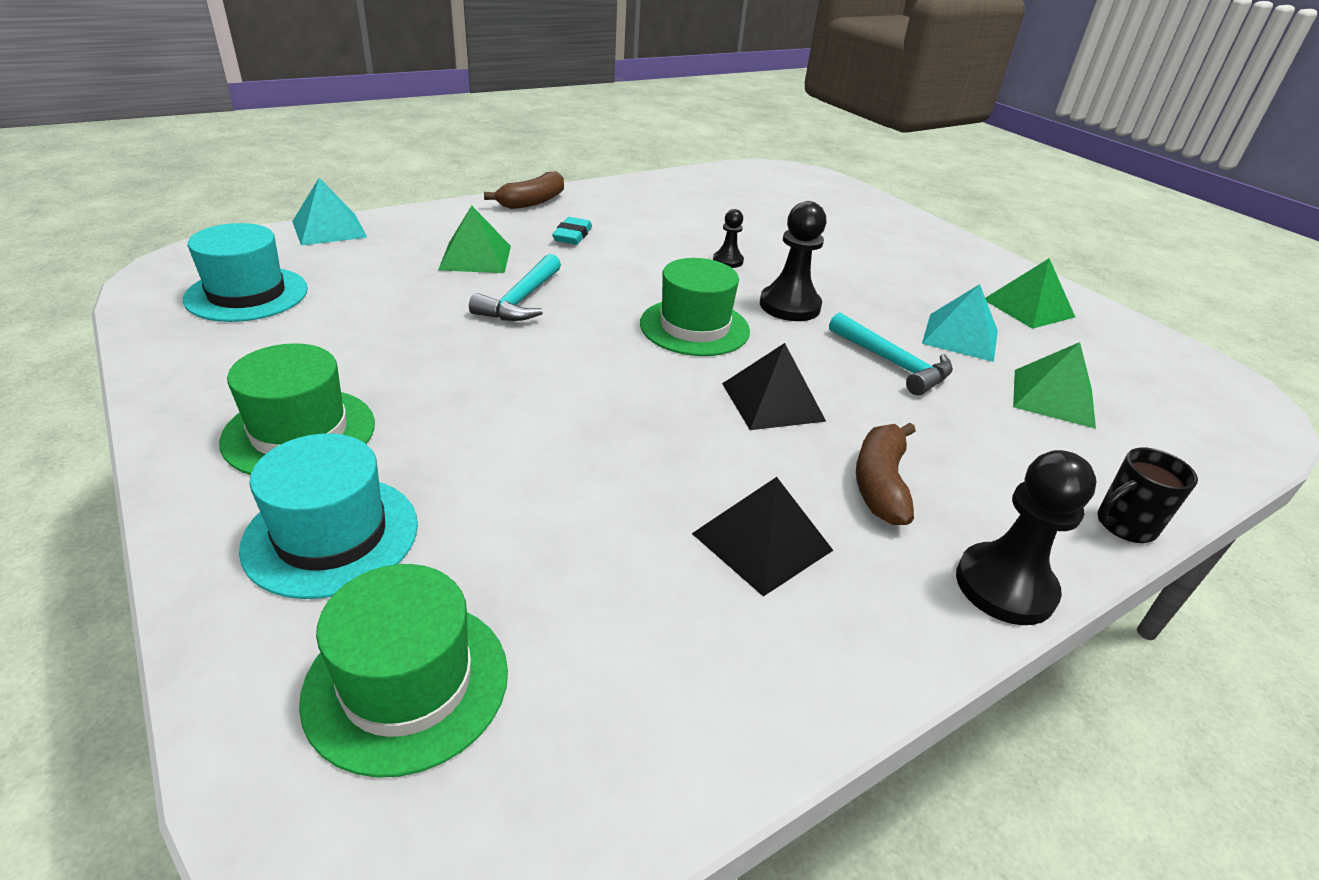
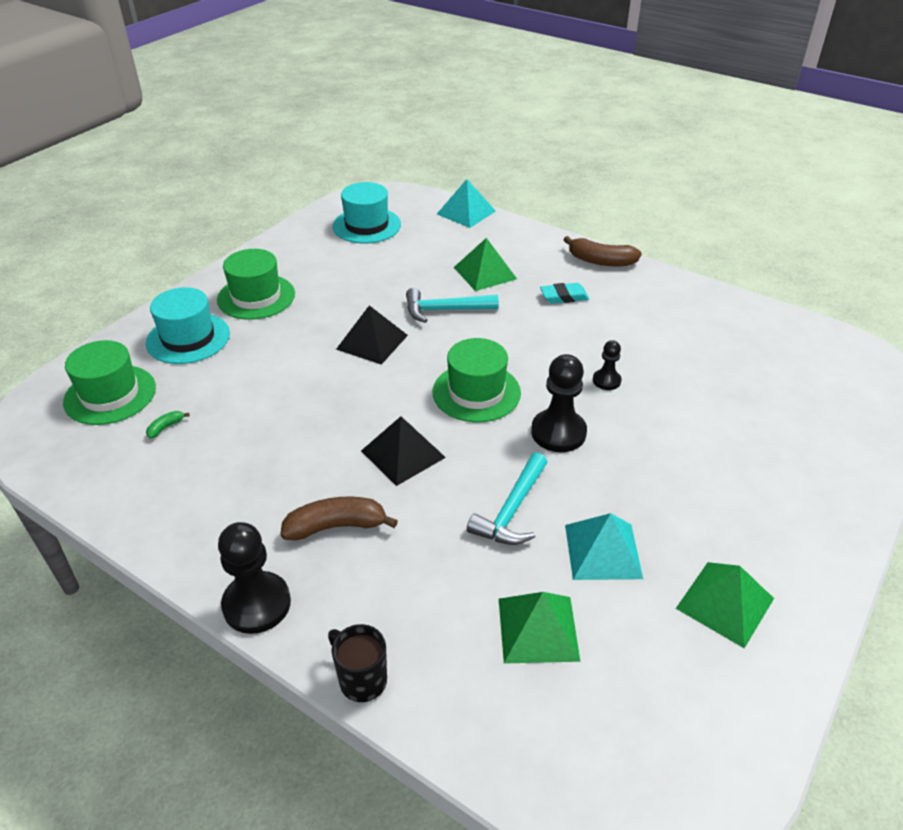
camera: 70 degrees right, 5 degrees up
black pyramid [692,477,833,597] -> black pyramid moved to [336,305,408,365]
none -> green banana [146,411,190,439]

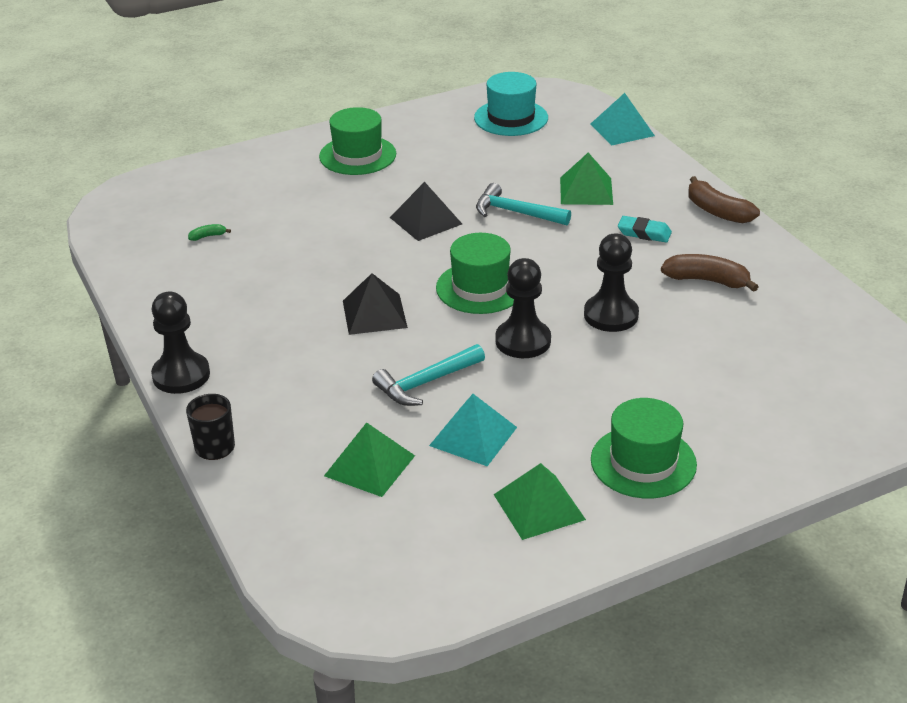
camera: 30 degrees right, 5 degrees down
green hat [63,340,156,425] -> green hat moved to [591,398,697,498]
turquoise hat [146,287,230,364] -> none
brown banana [280,497,398,540] -> brown banana moved to [661,254,758,292]
black pawn [593,340,622,390] -> black pawn [584,233,639,332], size x1.82

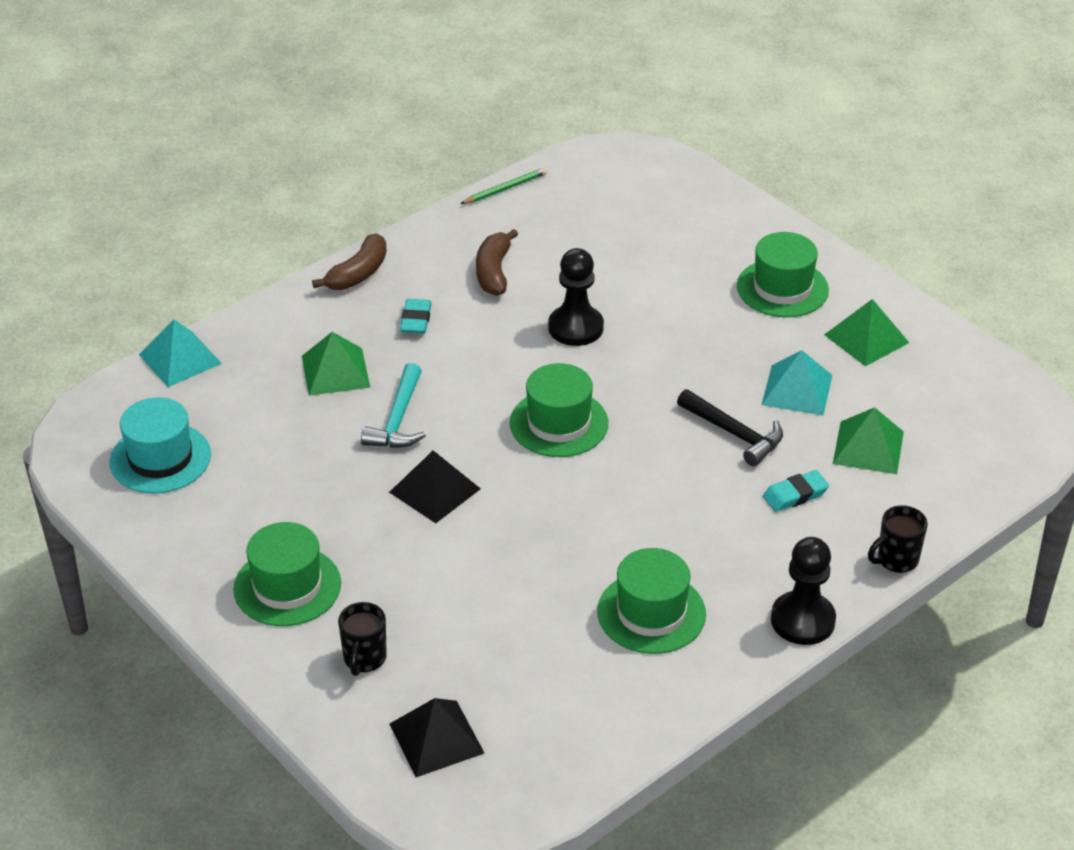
camera: 105 degrees left, 5 degrees up
green banana [188,224,231,241] -> none
black pyramid [343,273,408,335] -> black pyramid moved to [390,698,484,777]
turquoise hammer [372,344,485,406] -> black hammer [677,389,783,466]
black pawn [495,258,551,358] -> none
none -> black mug [338,602,387,676]
none -> green pencil [461,167,547,204]
none -> green hat [597,548,706,654]
none -> turquoise eraser [763,470,829,512]

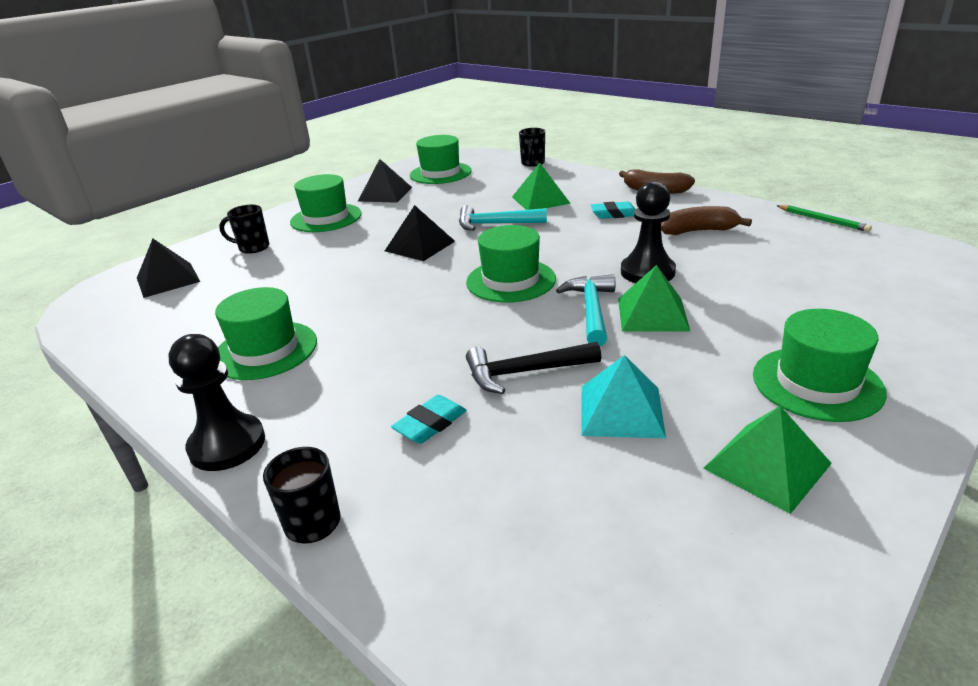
camera: 85 degrees right, 10 degrees down
turquoise hat [110,397,211,493] -> green hat [410,135,472,184]
turquoise pyramid [139,319,222,387] -> black mug [519,128,545,167]
black hammer [677,389,783,466] -> black hammer turned 45 degrees clockwise [466,342,601,394]
turquoise eraser [763,470,829,512] -> turquoise eraser turned 75 degrees clockwise [391,395,467,444]
green pyramid [833,407,904,474] -> green pyramid moved to [618,265,690,332]
none -> black pyramid [358,159,412,203]
none -> turquoise hammer [556,274,615,346]

